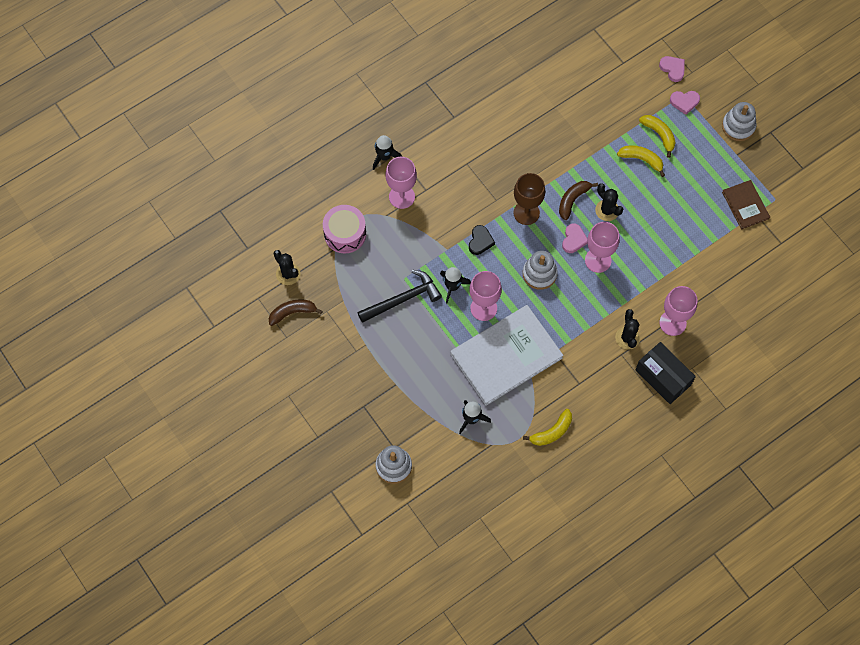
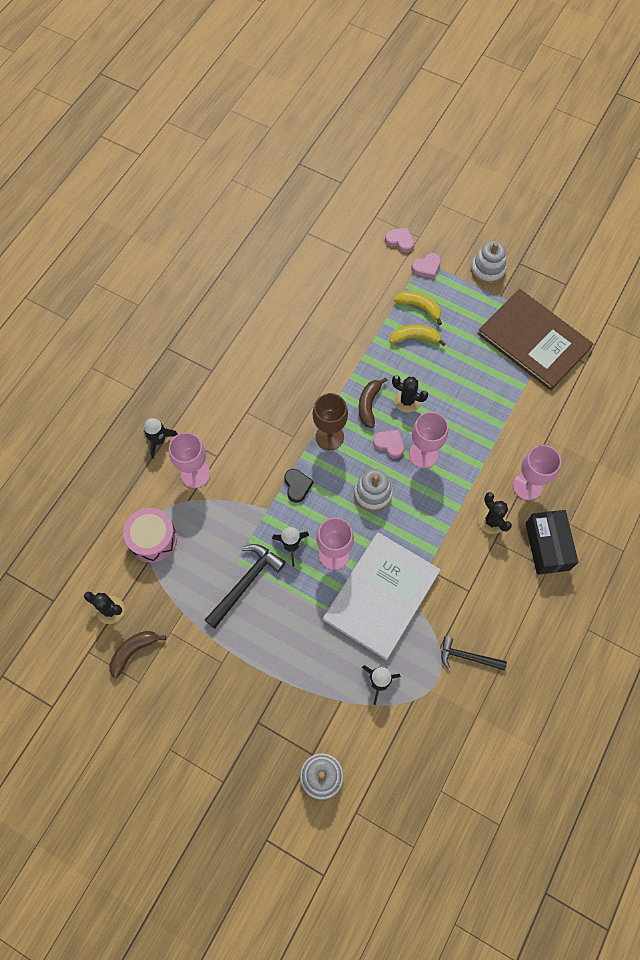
camera: 25 degrees left, 0 degrees up
yellow banana [523,409,572,446] -> black hammer [441,637,507,670]
pink heart [562,223,587,253] -> pink heart turned 45 degrees counterclockwise [373,430,404,458]
black box [636,342,696,404] -> black box turned 60 degrees clockwise [525,510,578,575]
brown book [722,180,770,230] -> brown book [477,289,593,391], size x1.99

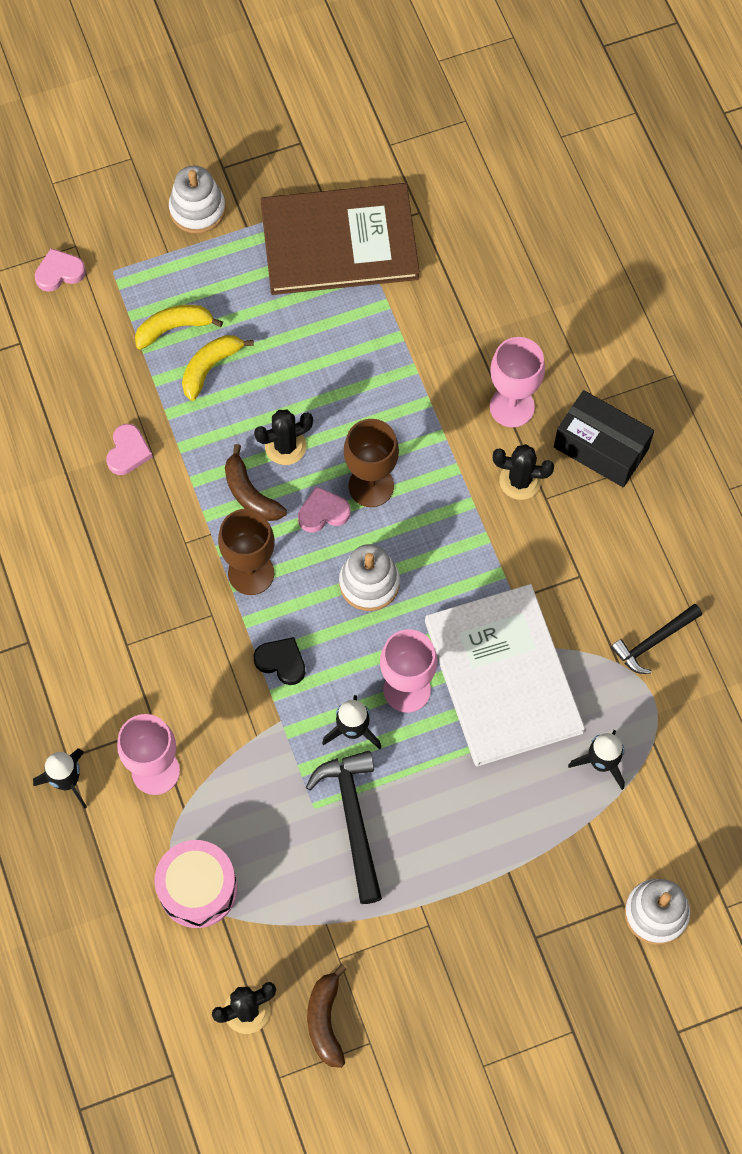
camera: 50 degrees left, 0 degrees up
pink goblet [409,412,448,468] -> brown goblet [344,419,399,507]
pink heart [411,253,441,278] -> pink heart moved to [106,424,153,475]

